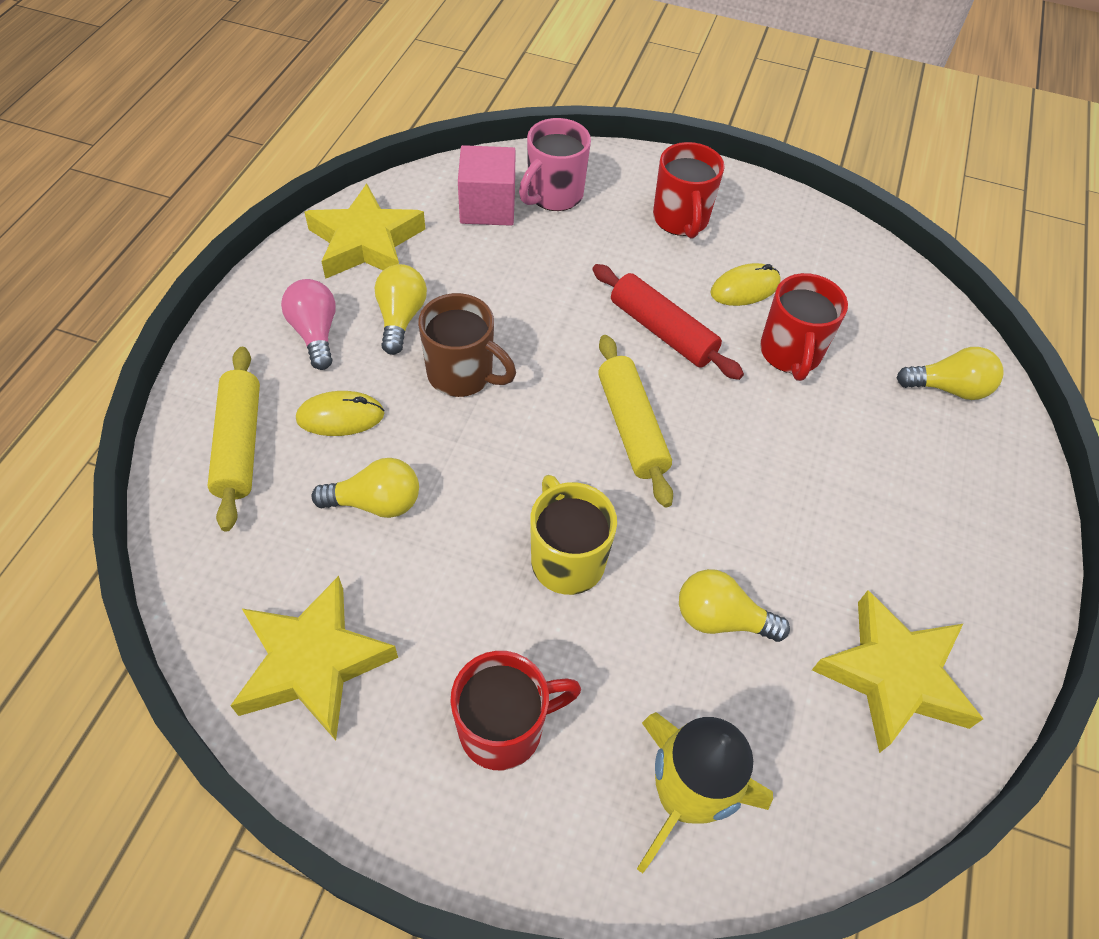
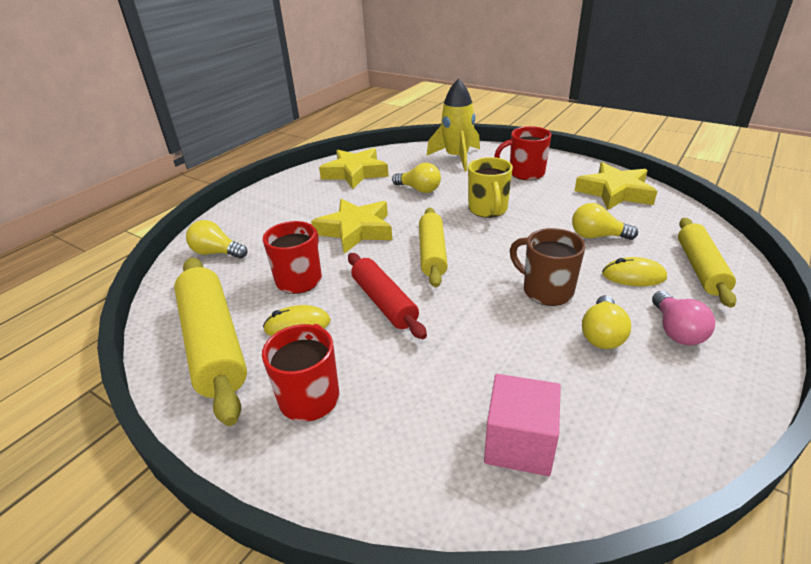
camera: 160 degrees left, 20 degrees down
yellow star [304,183,425,279] -> yellow star moved to [311,199,392,254]
pink mug [519,118,591,211] -> none
none -> yellow rolling pin [174,257,247,426]

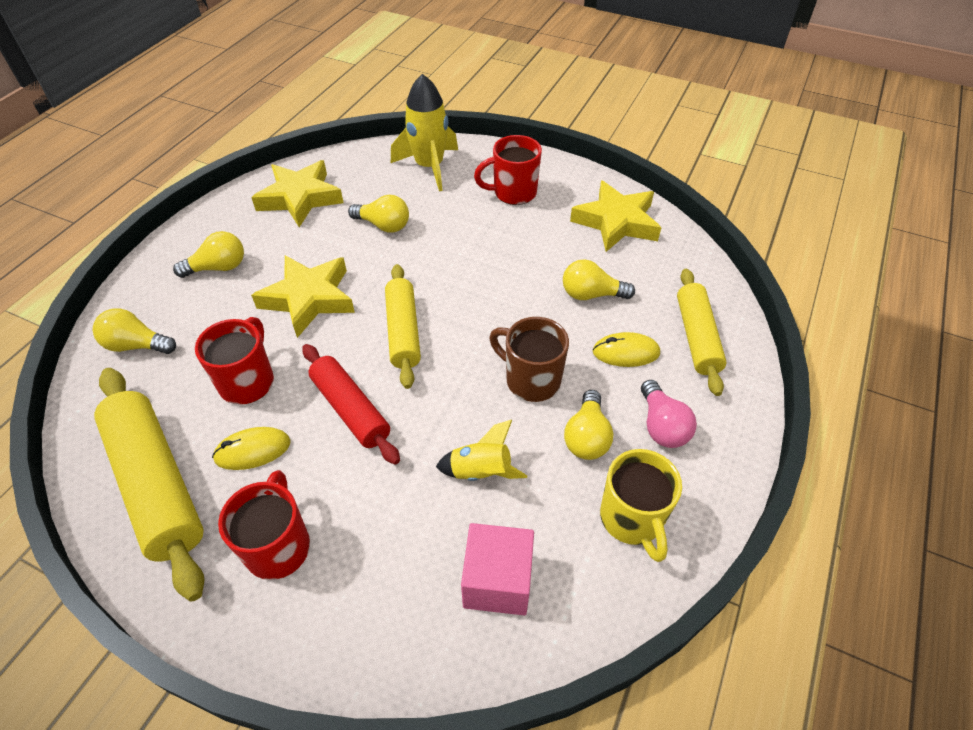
camera: 10 degrees left, 15 degrees up
yellow mug [468,157,513,218] -> yellow mug moved to [600,449,682,562]
none -> yellow light bulb [173,231,244,278]
none -> yellow rocket [436,420,527,481]

